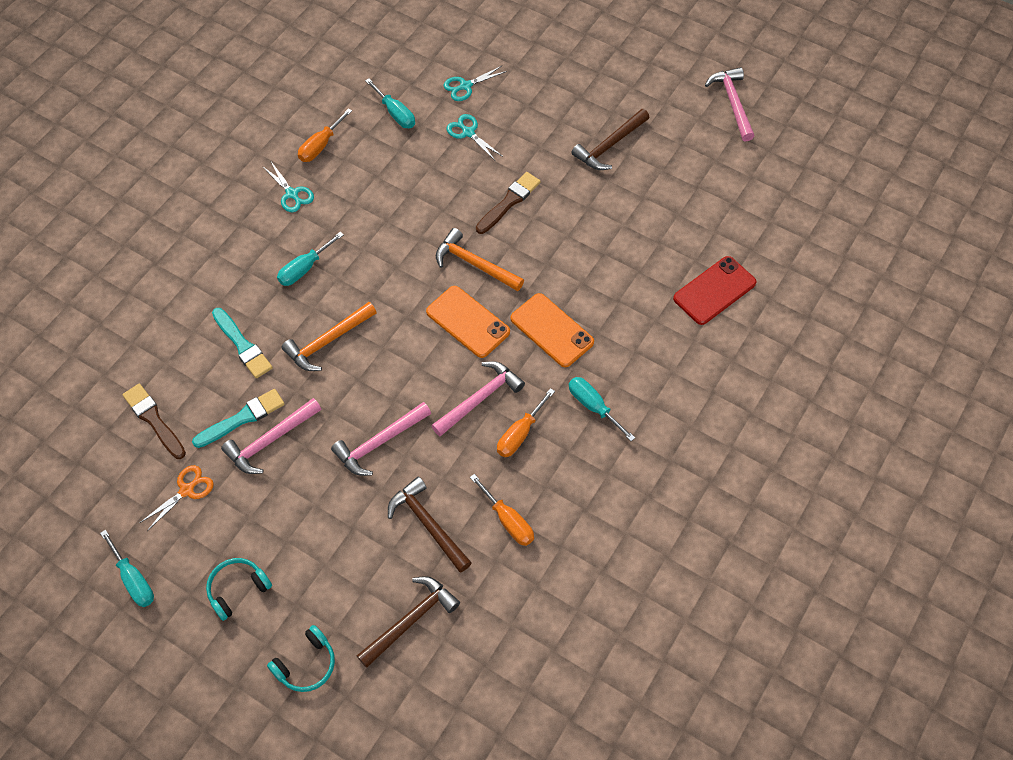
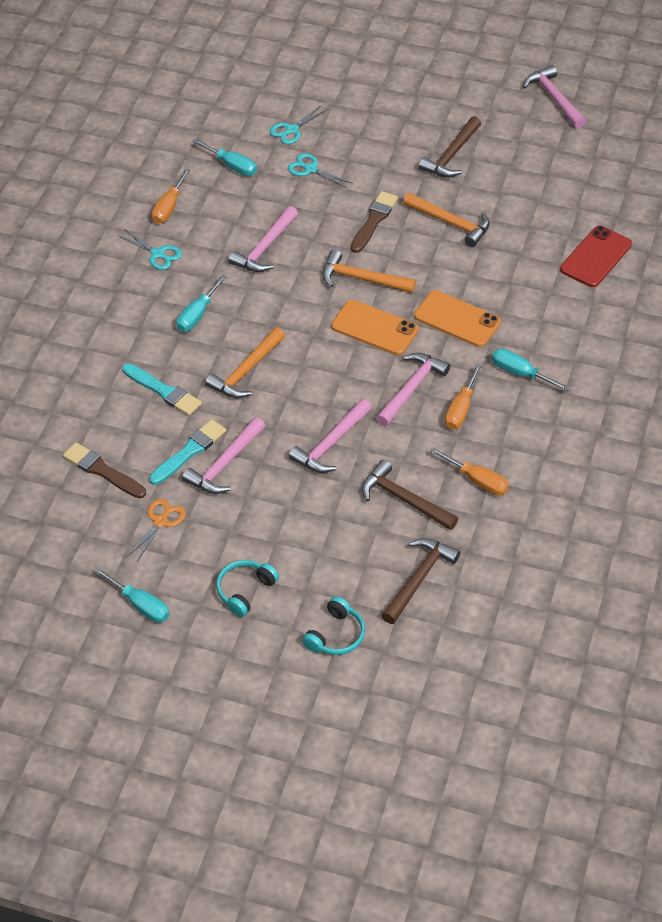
camera: 15 degrees left, 10 degrees down
none -> pink hammer [228,206,298,272]
none -> orange hammer [403,193,490,247]

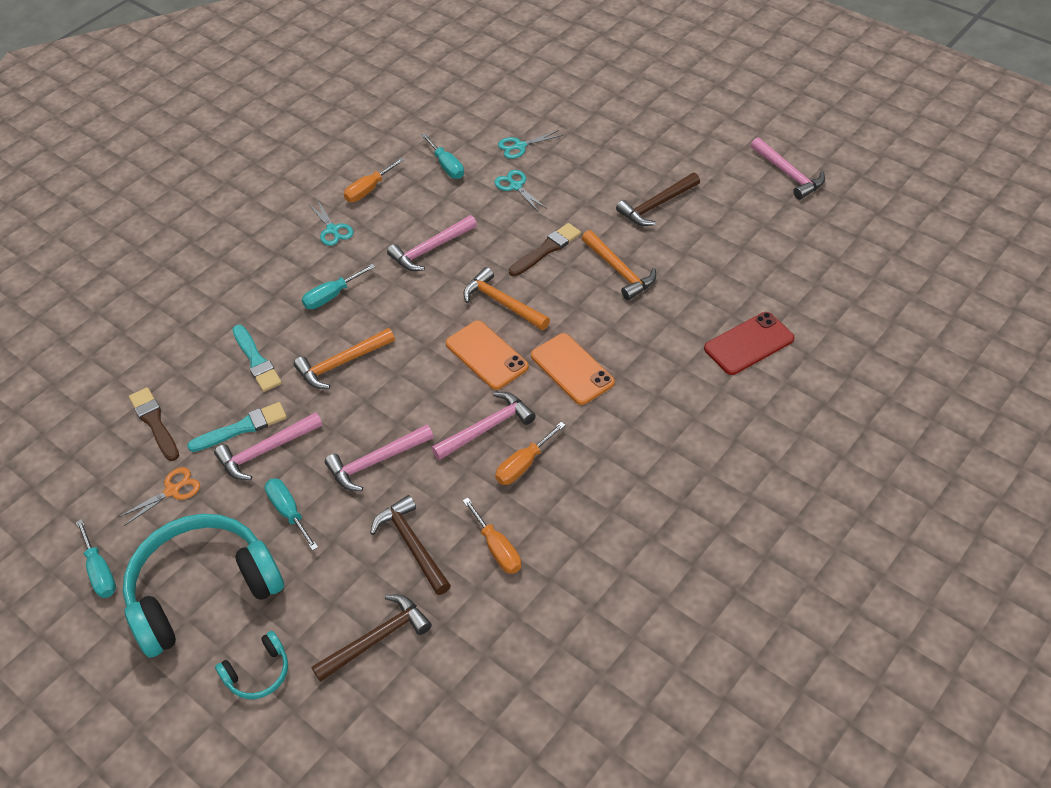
camera: 25 degrees right, 0 degrees up
turquoise headphones [216,560,279,617] -> turquoise headphones [123,514,284,658], size x2.30
turquoise screwdriver [492,349,570,391] -> turquoise screwdriver moved to [265,478,318,551]
pink hammer [523,65,586,128] -> pink hammer turned 150 degrees clockwise [751,137,825,200]

